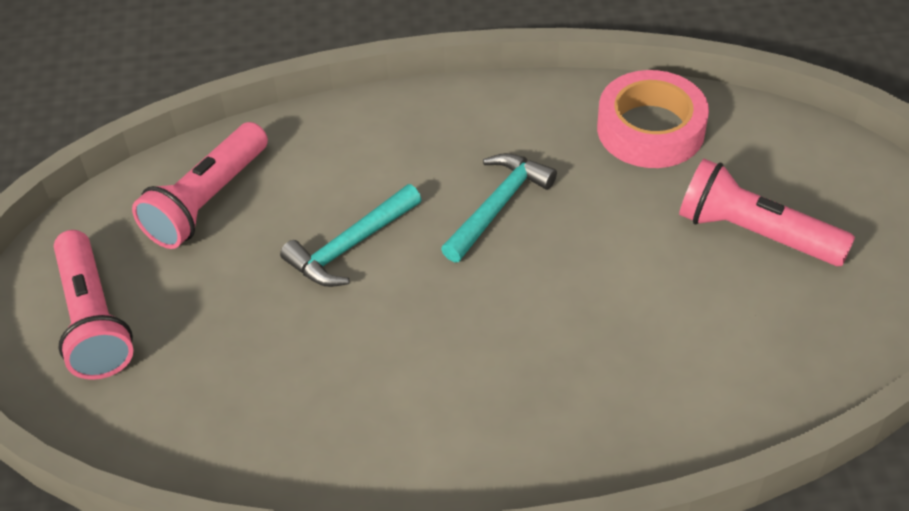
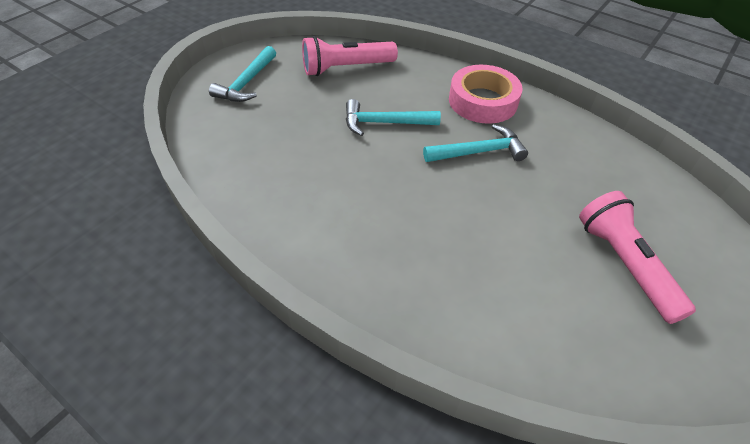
camera: 40 degrees right, 0 degrees up
pink flashlight [54,230,133,380] -> turquoise hammer [209,46,276,102]
pink tape [597,70,709,168] -> pink tape moved to [449,65,523,124]

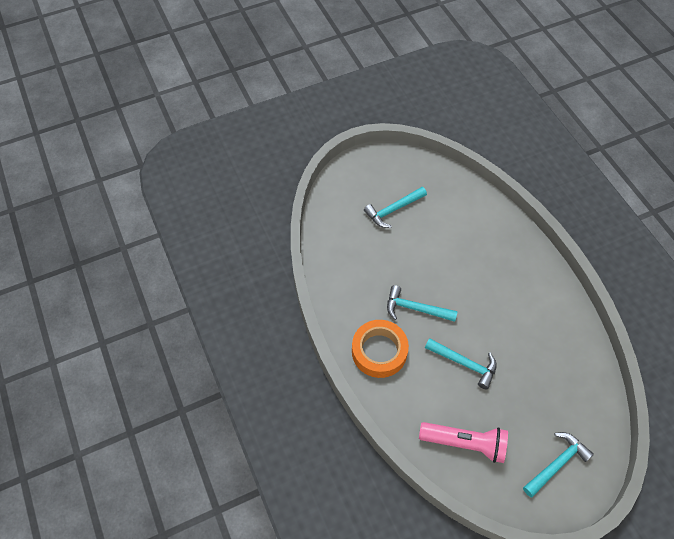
camera: 150 degrees left, 10 degrees up
pink tape [449,65,523,124] -> orange tape [352,320,409,378]
pink flashlight [579,191,696,324] -> turquoise hammer [364,187,427,228]

